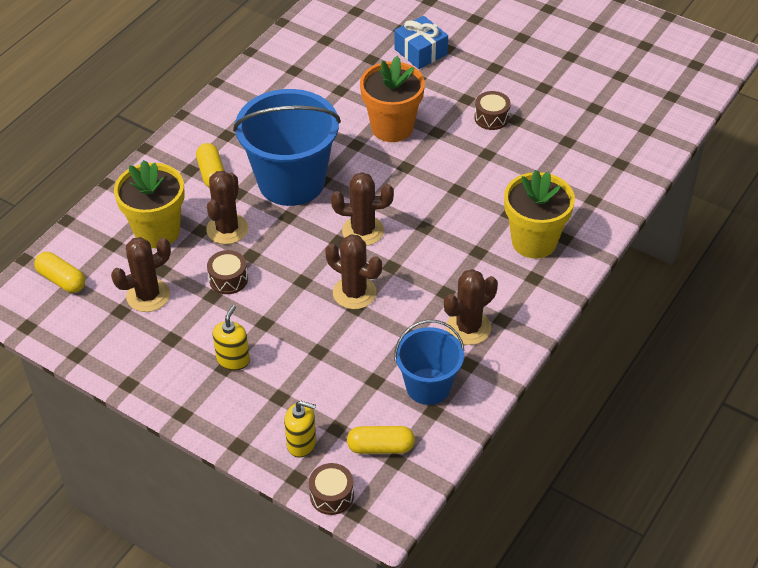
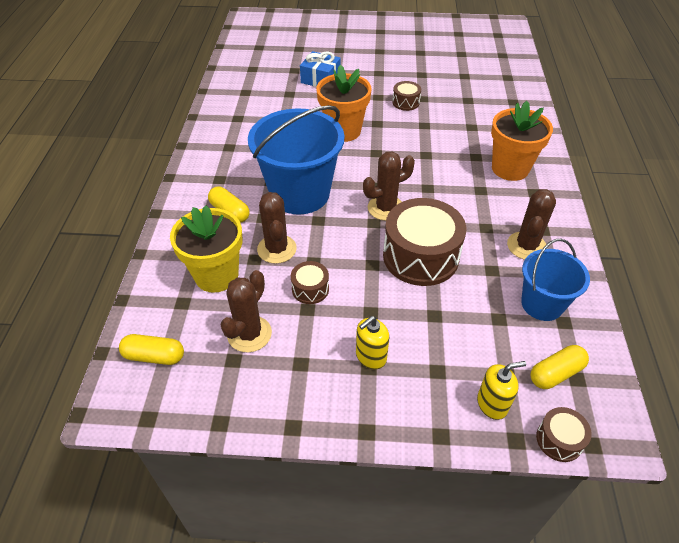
camera: 30 degrees left, 0 degrees up
yellow soap dispenser [213,305,250,370] -> yellow soap dispenser turned 120 degrees counterclockwise [356,316,389,369]
brown cactus [325,234,382,309] -> brown drum [383,198,466,286]
yellow flower pot [504,170,575,259] -> orange flower pot [491,101,553,181]

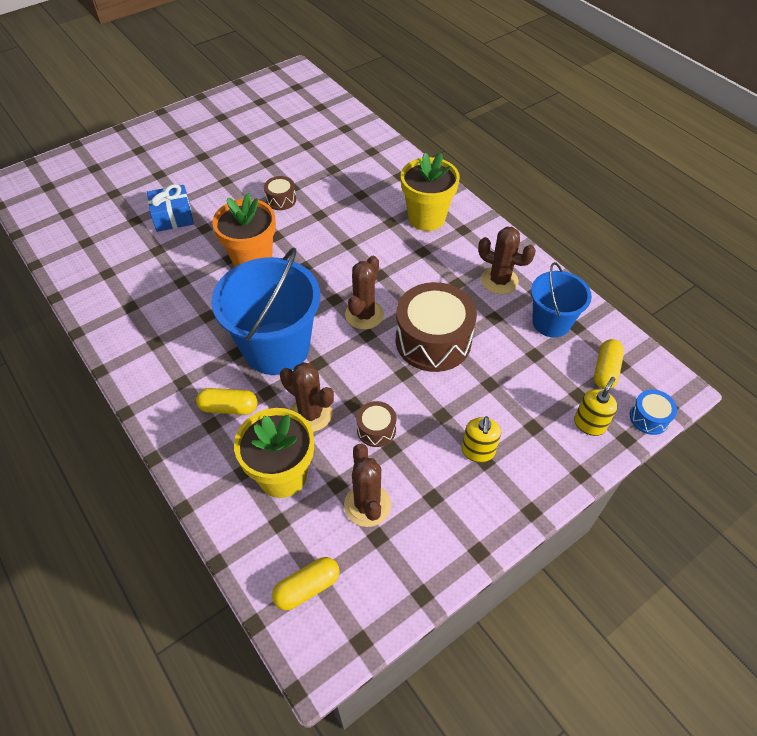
camera: 40 degrees left, 5 degrees up
orange flower pot [491,101,553,181] -> yellow flower pot [401,153,460,231]
brown cactus [507,189,556,260] -> brown cactus turned 45 degrees counterclockwise [478,227,536,294]
brown drum [536,407,592,462] -> blue drum [630,390,677,435]

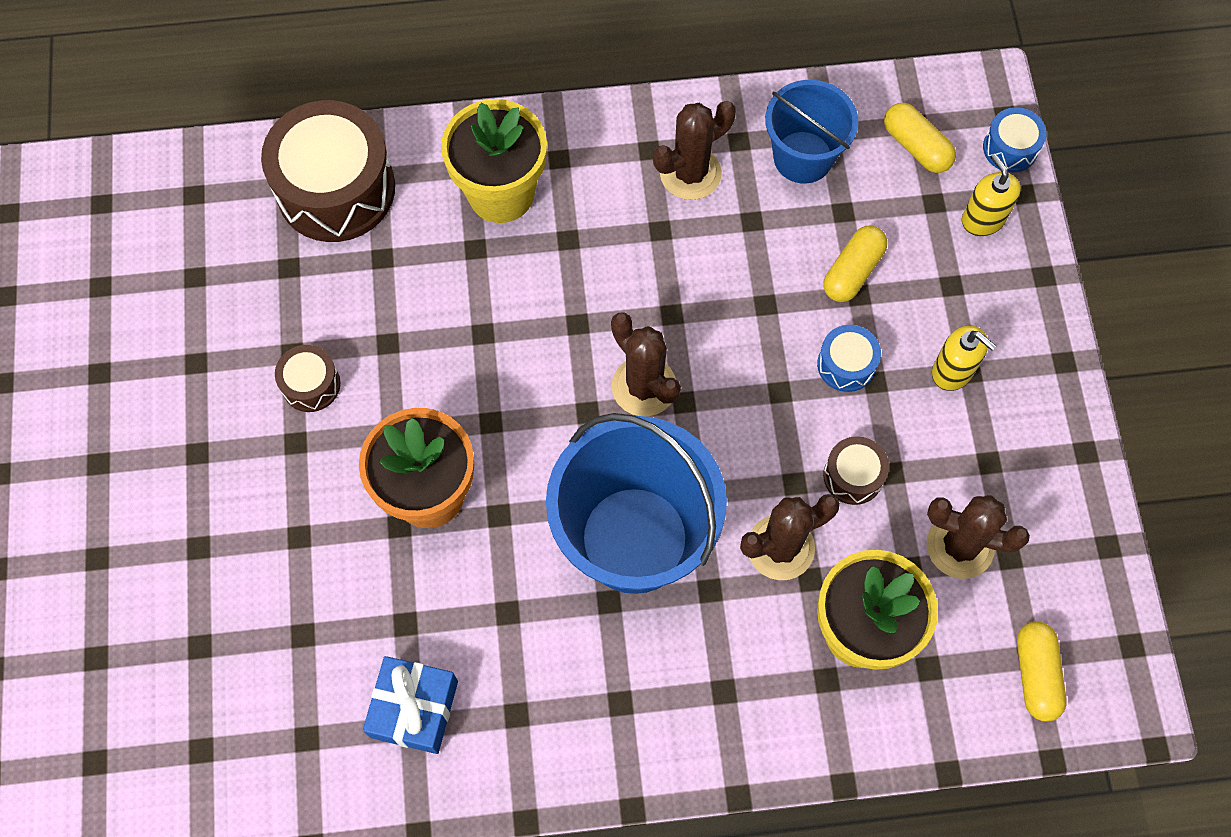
camera: 60 degrees left, 15 degrees up
blue gift [147,184,194,232] -> blue gift moved to [363,656,458,754]
yellow capsule [196,388,257,415] -> yellow capsule moved to [823,226,887,302]
brown drum [396,282,477,372] -> brown drum moved to [261,100,395,242]
none -> blue drum [817,325,881,392]

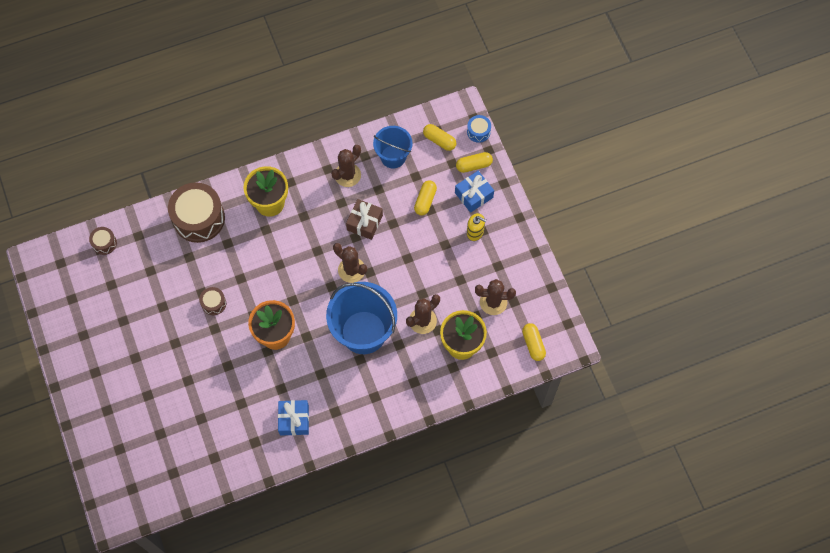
camera: 15 degrees left, 0 degrees up
blue drum [817,325,881,392] -> none
brown drum [823,436,889,505] -> brown drum moved to [89,227,117,255]
yellow soap dispenser [962,154,1021,236] -> yellow capsule [456,152,493,173]
none -> brown gift [346,199,383,240]
none -> blue gift [455,171,494,213]

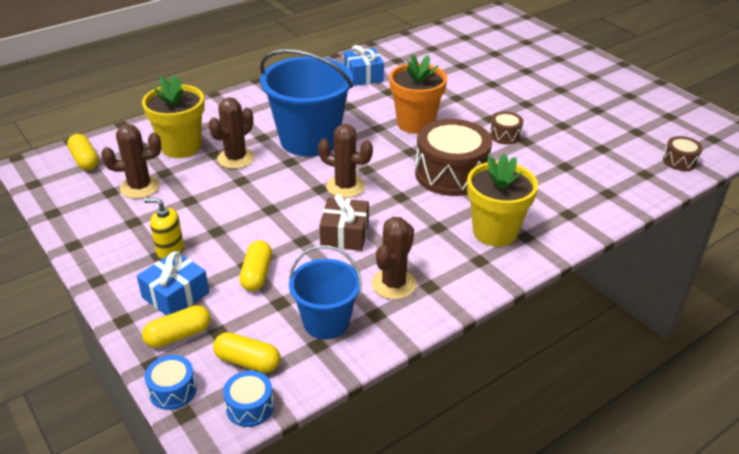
camera: 165 degrees right, 30 degrees down
brown drum [168,182,225,243] -> brown drum moved to [415,119,492,196]
none -> blue drum [223,371,274,427]

